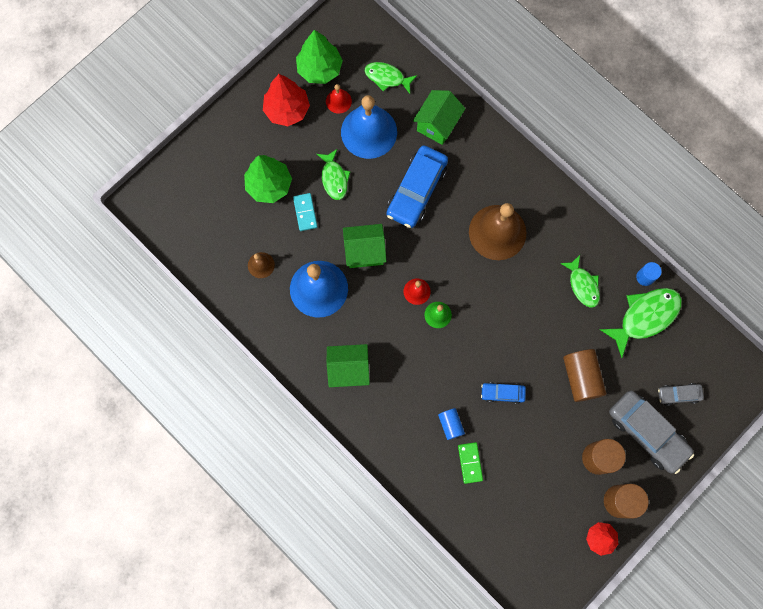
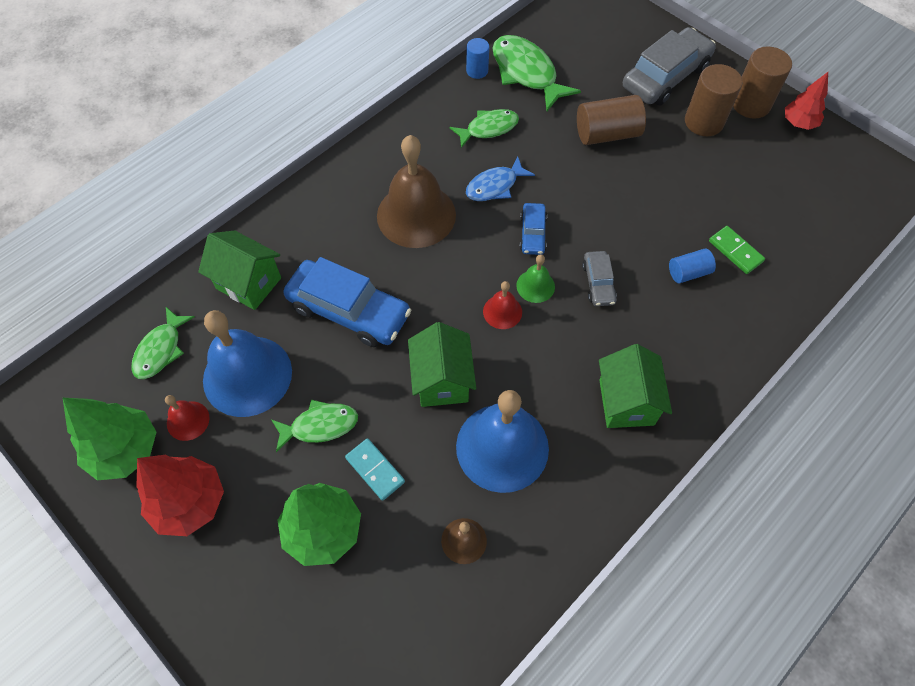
camera: 90 degrees left, 15 degrees down
turquoise domino [293,193,318,231] -> turquoise domino turned 60 degrees clockwise [345,438,405,501]
green domino [458,442,483,484] -> green domino turned 60 degrees clockwise [709,226,765,274]
blue car [481,382,526,404] -> blue car moved to [519,203,547,255]
grey car [658,383,704,406] -> grey car moved to [582,251,617,306]
none -> blue fish [466,156,535,201]

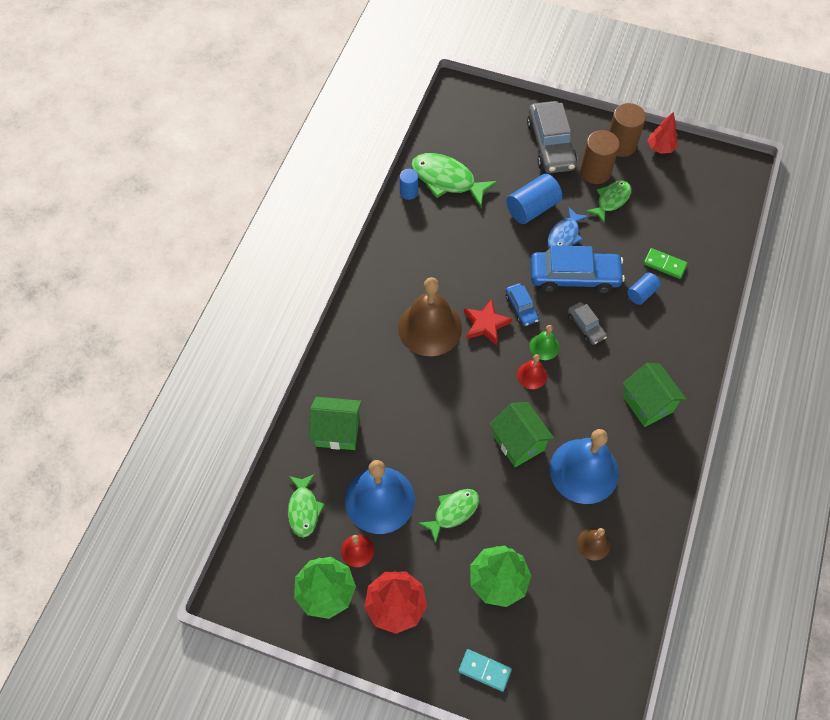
camera: 25 degrees left, 0 degrees up
blue car [283,257,411,347] -> blue car moved to [530,245,625,294]
turquoise domino [345,438,405,501] -> turquoise domino moved to [458,649,512,692]
green fish [450,109,519,148] -> green fish moved to [586,181,631,223]
blue fish [466,156,535,201] -> blue fish moved to [548,206,589,248]
brown cylinder [577,95,646,145] -> blue cylinder [506,174,562,224]
grey car [623,27,716,105] -> grey car turned 150 degrees clockwise [527,101,577,173]
none -> red star [464,299,512,345]

